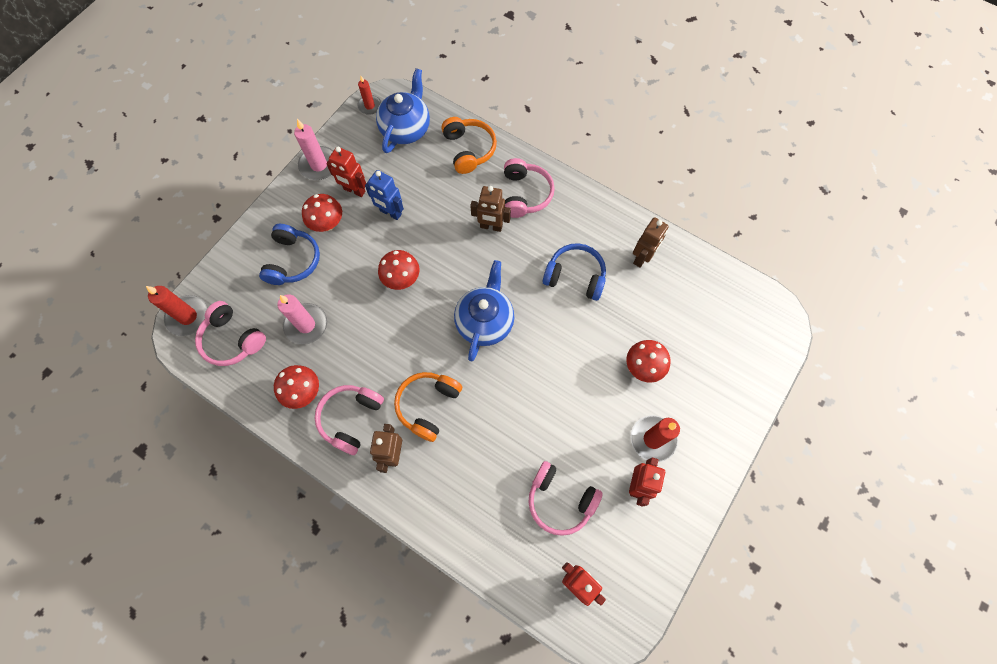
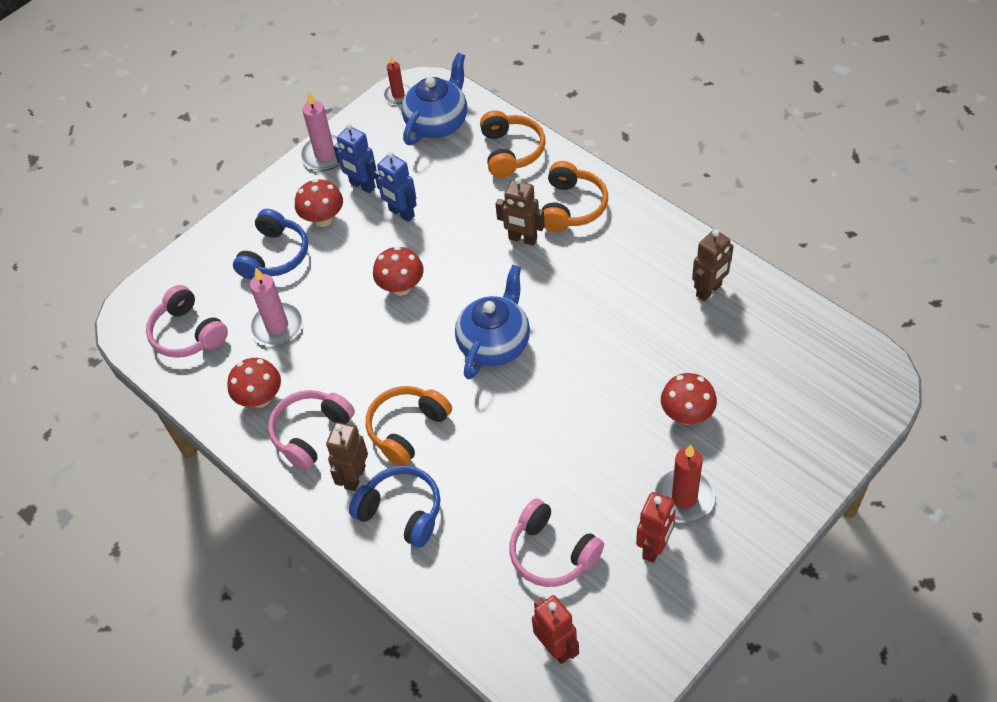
camera: 15 degrees right, 15 degrees down
red candle [146,286,208,336] -> none
red robot [326,147,366,197] -> blue robot [333,124,376,193]
pink headphones [504,158,555,218] -> orange headphones [541,161,608,232]
blue headphones [543,243,606,301] -> blue headphones moved to [349,466,440,548]

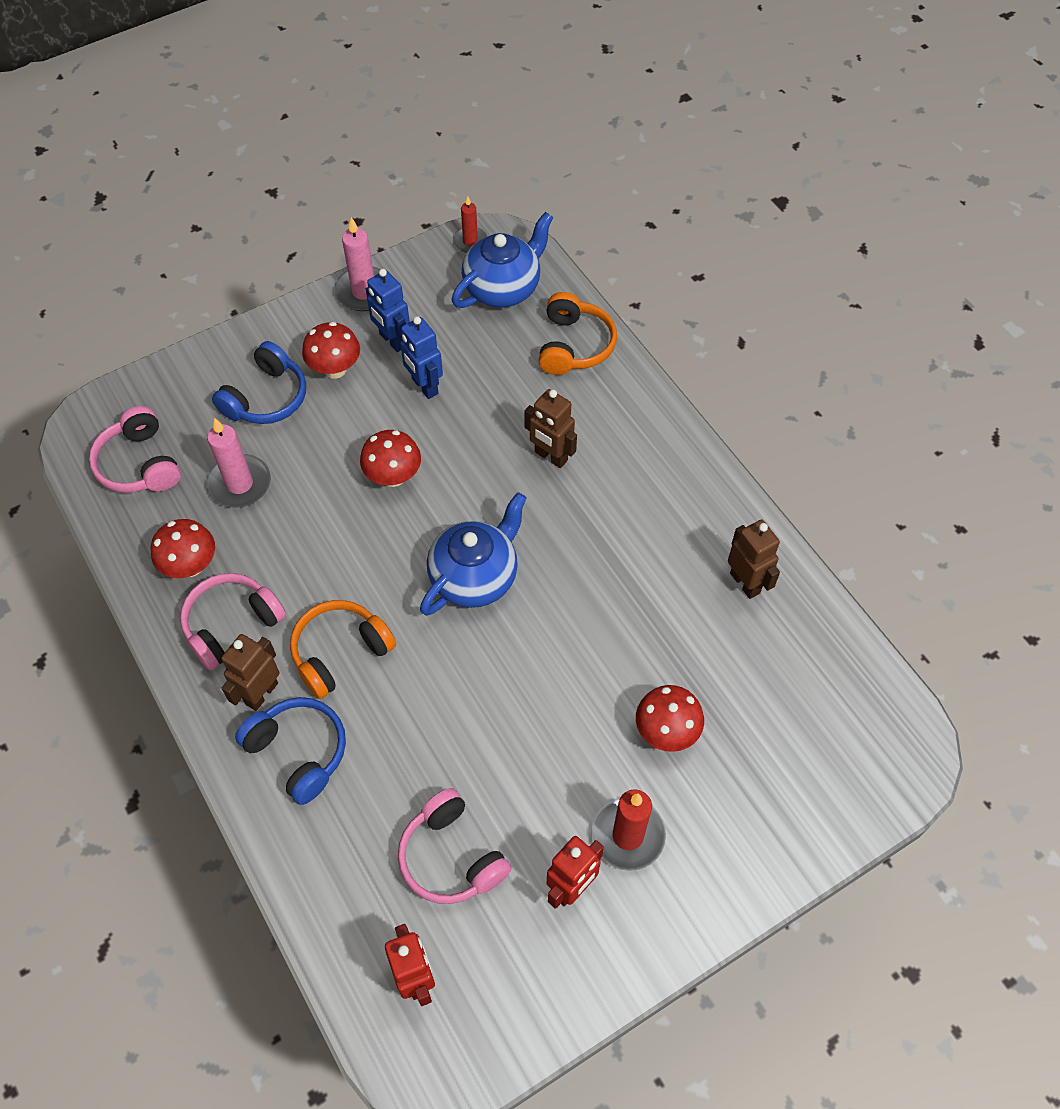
camera: 10 degrees right, 5 degrees up
orange headphones [541,161,608,232] -> none
brown robot [692,229,733,301] -> brown robot turned 90 degrees counterclockwise [728,520,780,599]

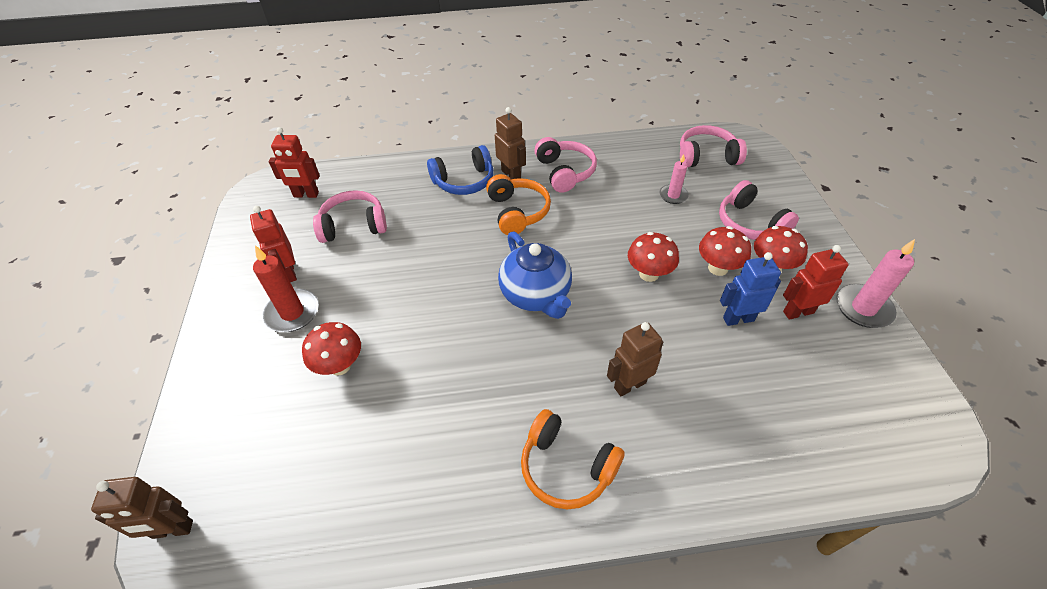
camera: 115 degrees right, 10 degrees down
red mushroom [151,519,215,578] -> red mushroom moved to [699,226,751,276]
pink candle [206,418,271,508] -> pink candle [660,154,689,204], size x0.62
blue headphones [212,341,306,424] -> pink headphones [719,180,799,240]
blue robot [366,269,410,352] -> red robot [783,245,849,320]
blue teapot [452,212,553,308] -> none
red candle [453,196,488,253] -> none
orange headphones [538,292,617,375] -> orange headphones moved to [521,409,625,509]
brown robot [728,520,780,599] -> brown robot moved to [91,477,193,539]

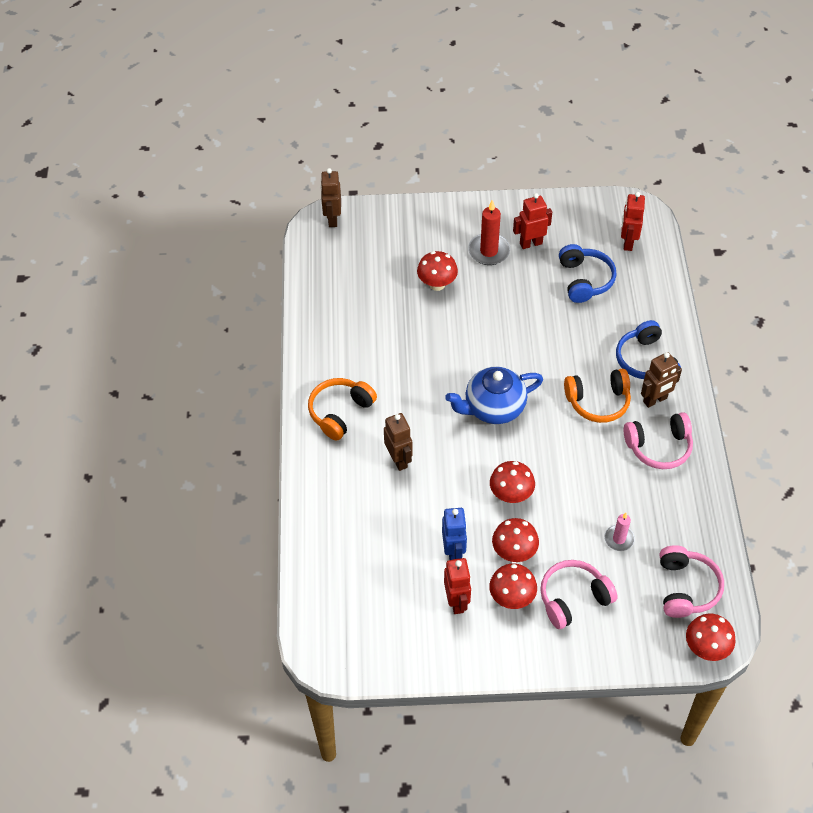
camera: 95 degrees right, 5 degrees up
pink headphones [313,190,387,243] -> blue headphones [559,244,617,303]
pink candle [836,239,915,328] -> none
none -> red mushroom [686,614,736,661]

